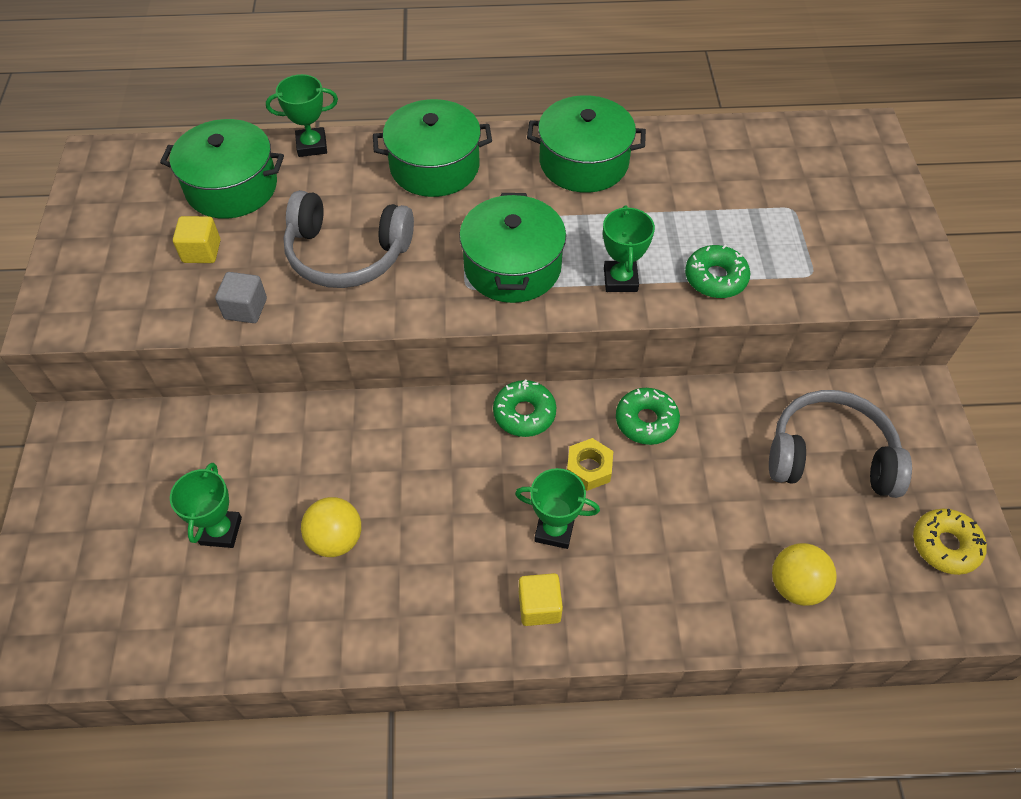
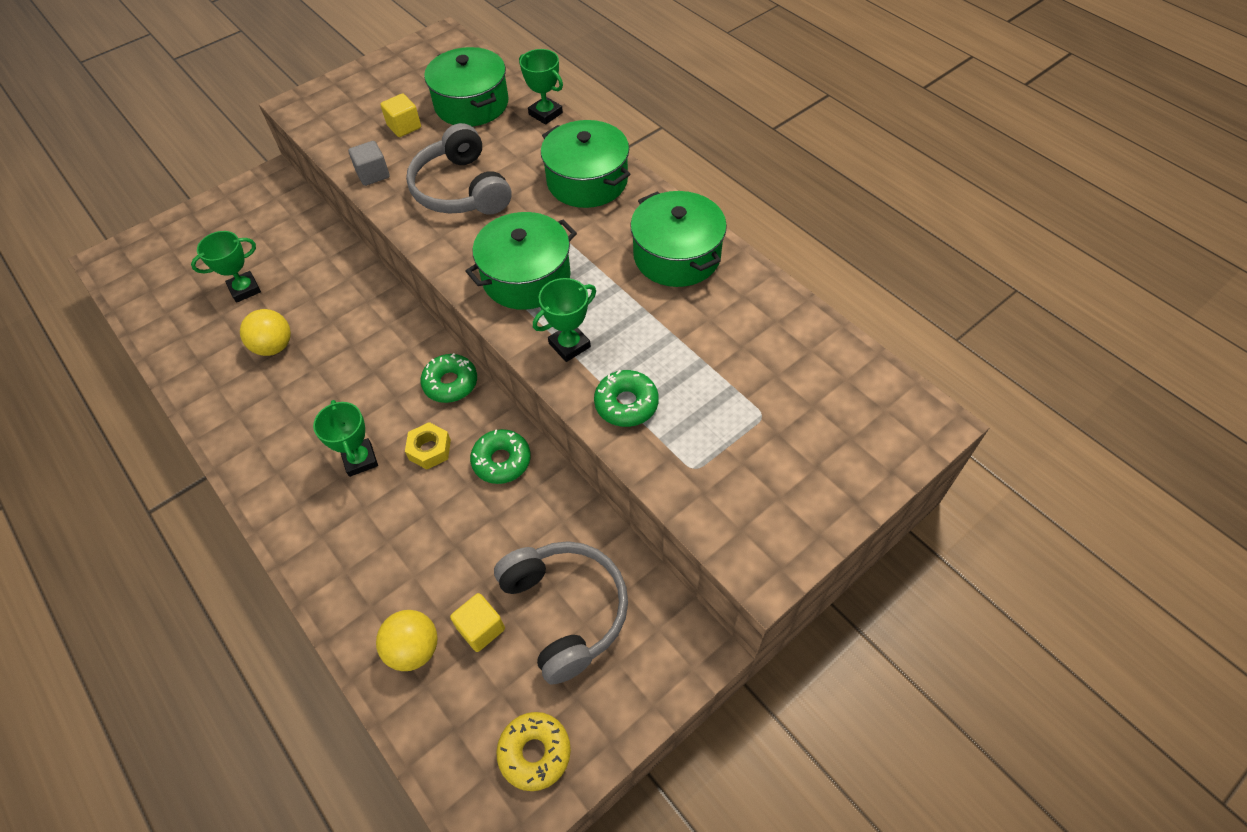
camera: 55 degrees right, 0 degrees up
yellow cube [519,573,563,626] -> yellow cube moved to [450,593,505,652]

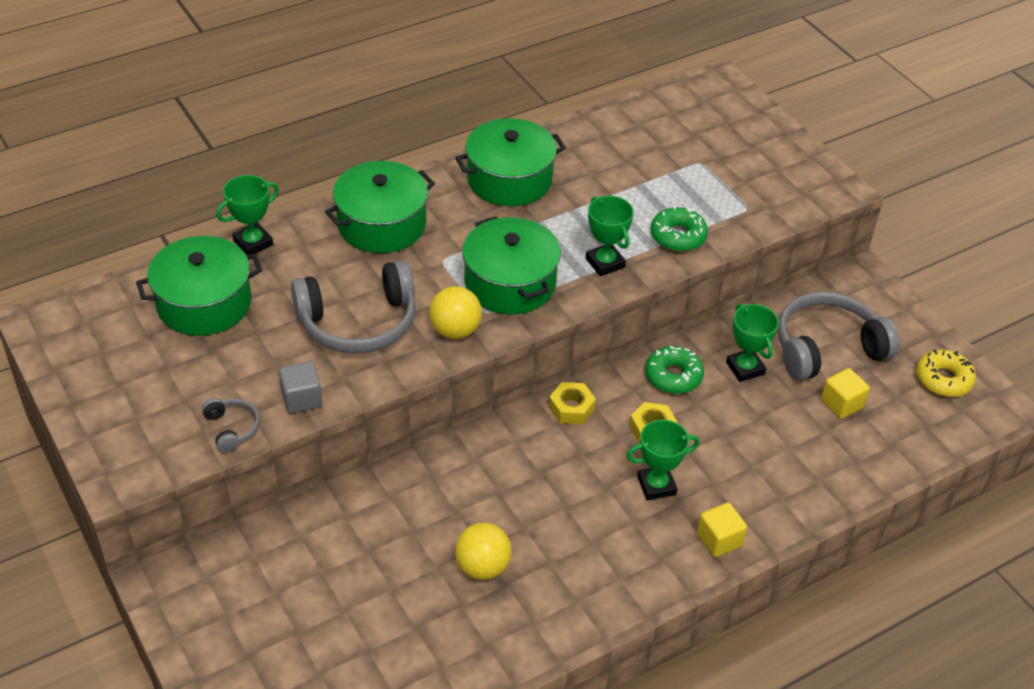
camera: 85 degrees left, 10 degrees down
green trophy [191,231,261,303] -> green trophy moved to [726,304,779,382]
yellow ball [376,610,438,671] -> yellow ball moved to [429,286,482,339]
yellow cube [380,93,421,137] -> yellow cube moved to [697,502,747,557]
green donut [420,353,477,403] -> yellow nut [549,382,596,424]
none -> grey headphones [202,398,260,453]

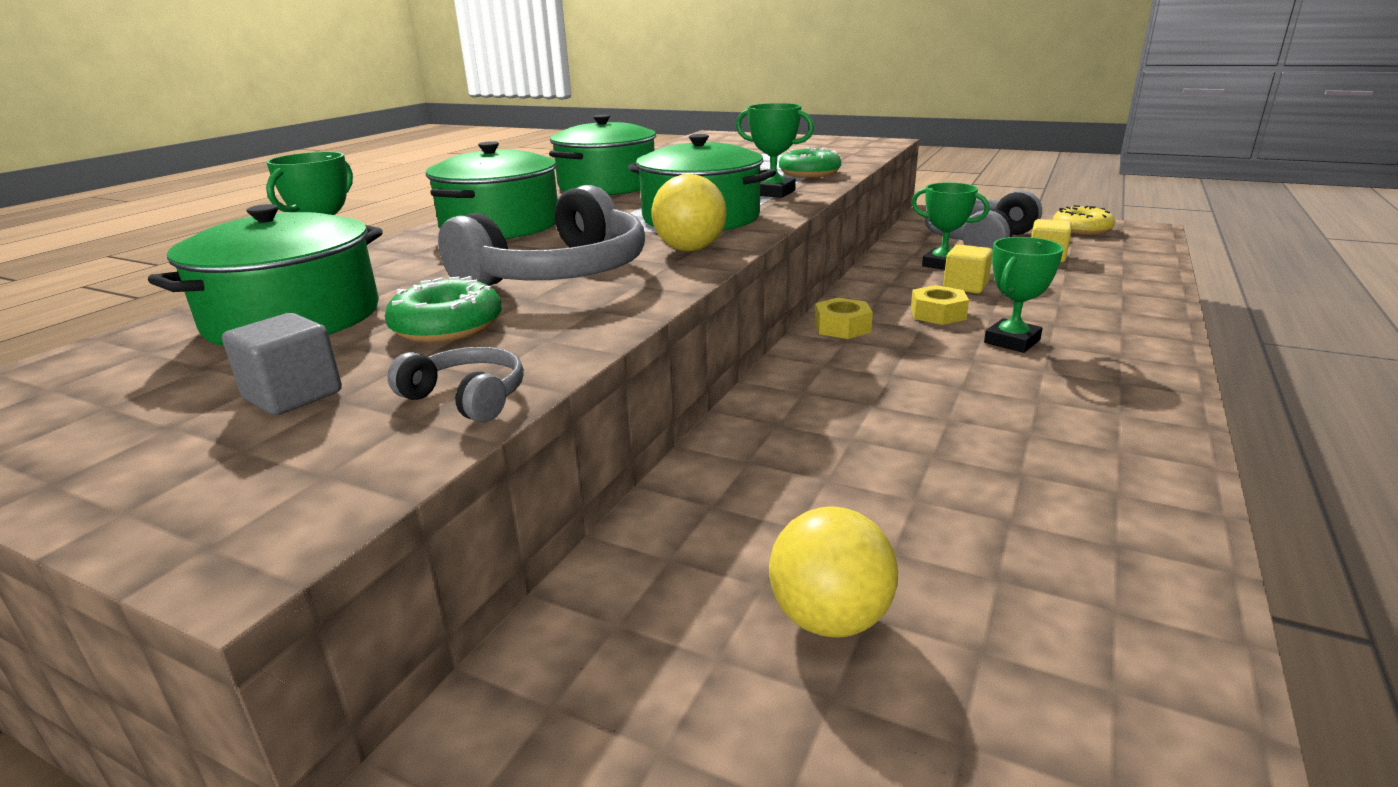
camera: 30 degrees left, 20 degrees down
grey cube [279,361,322,414] -> grey cube moved to [222,313,342,416]
yellow ball [455,523,512,580] -> yellow ball moved to [769,507,898,638]
green donut [645,346,704,394] -> green donut moved to [385,276,502,343]
yellow cube [697,502,747,557] -> yellow cube moved to [943,244,993,294]

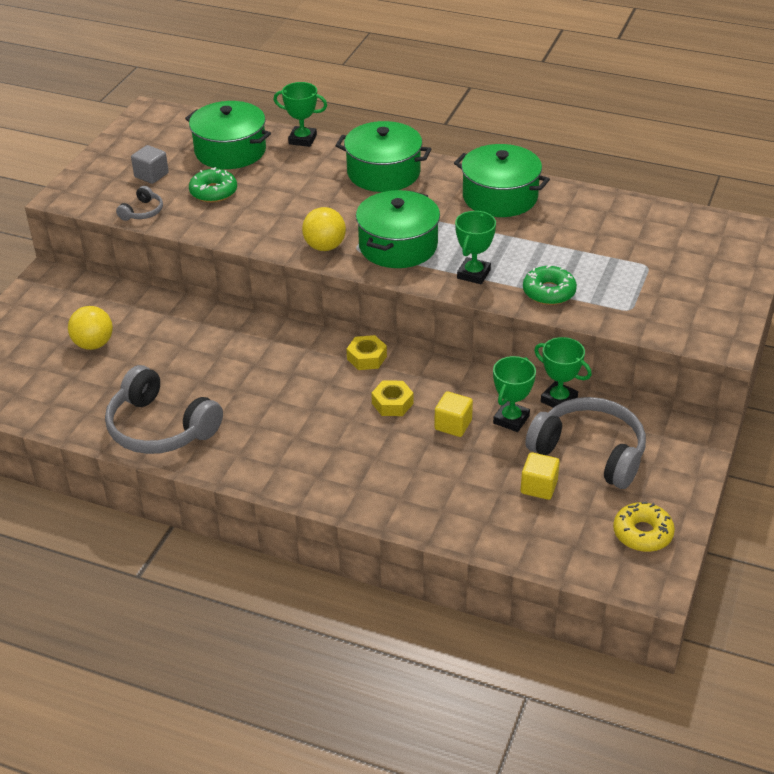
camera: 85 degrees right, 15 degrees up
grey headphones [438,185,645,285] -> grey headphones moved to [105,365,223,454]
green trophy [984,237,1063,353] -> green trophy moved to [534,337,592,408]

